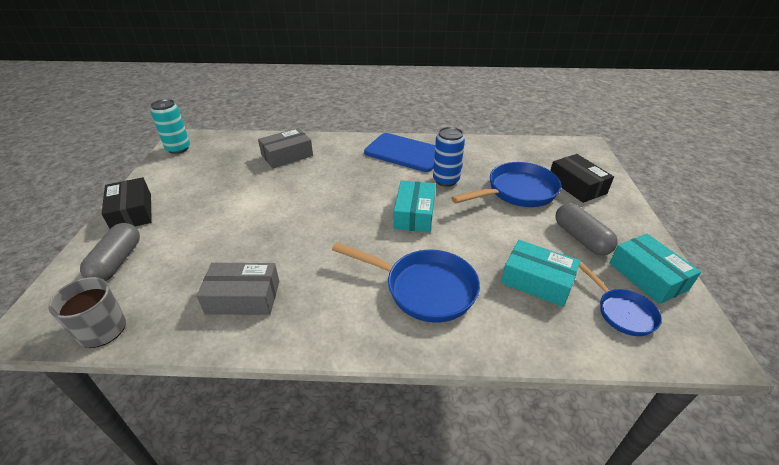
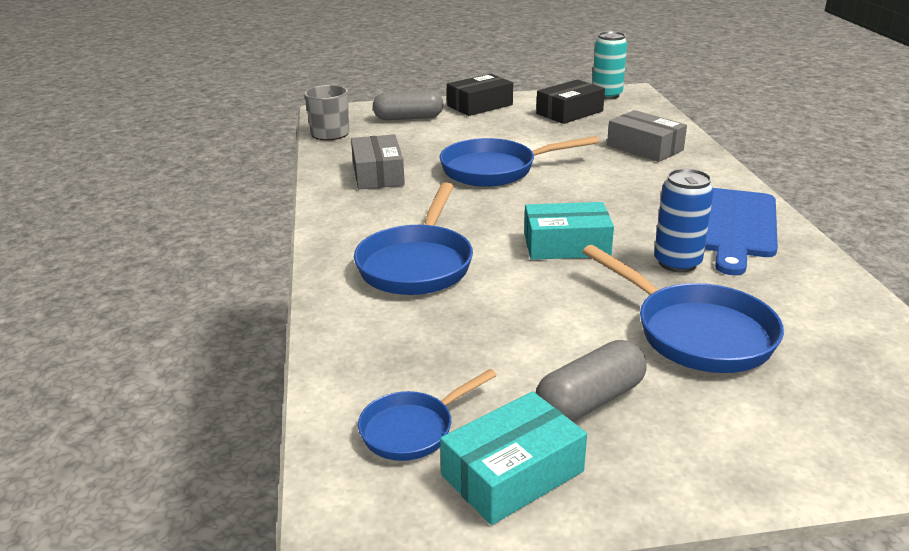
camera: 80 degrees right, 10 degrees down
turquoise box [501,240,581,307] -> none
black box [550,154,614,203] -> black box moved to [536,79,605,124]
none -> blue pan [439,136,599,187]

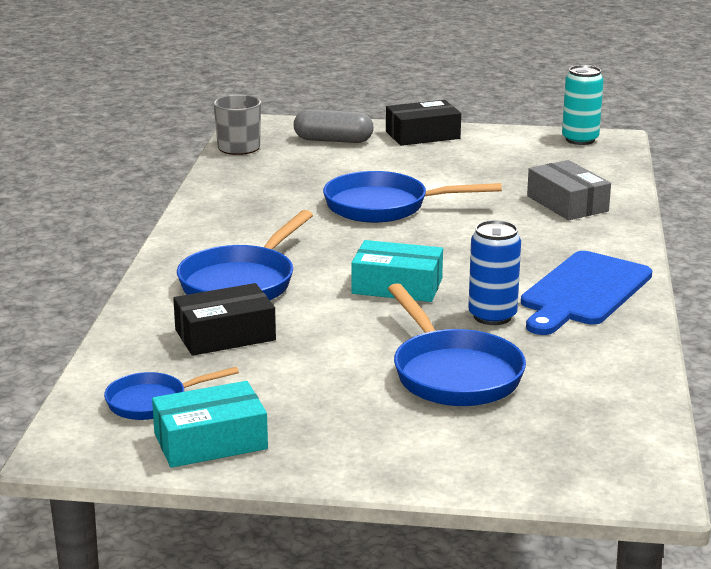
camera: 15 degrees right, 5 degrees down
grey box [351,134,405,190] -> none
black box [536,79,605,124] -> black box moved to [173,283,276,356]
grey capsule [536,340,647,422] -> none

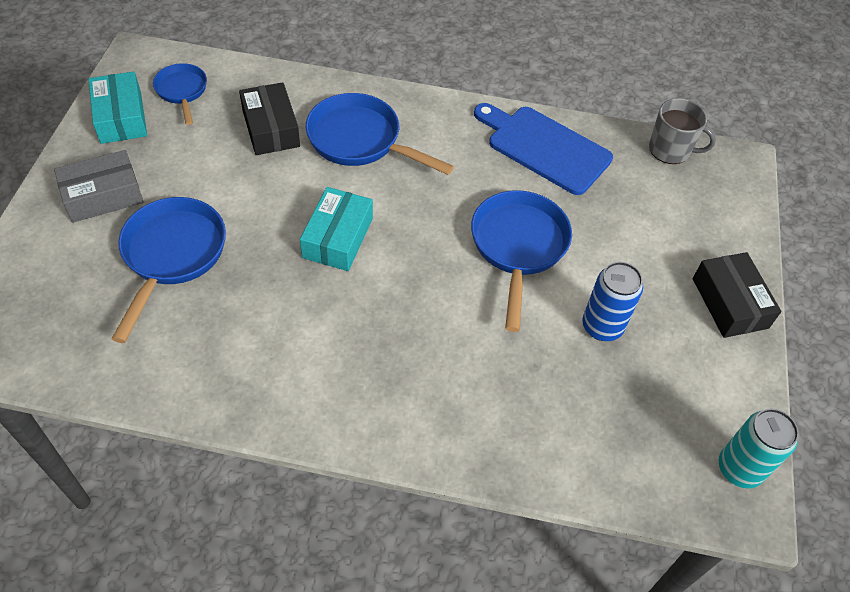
camera: 90 degrees right, 30 degrees up
grey capsule [294,109,373,143] -> none
blue pan [388,283,526,406] -> blue pan turned 120 degrees clockwise [111,197,226,343]
blue can [468,220,521,325] -> blue can moved to [582,262,643,341]
blue cutting board [521,251,652,335] -> blue cutting board moved to [474,103,613,195]
grey box [527,160,611,220] -> grey box moved to [54,150,144,223]

